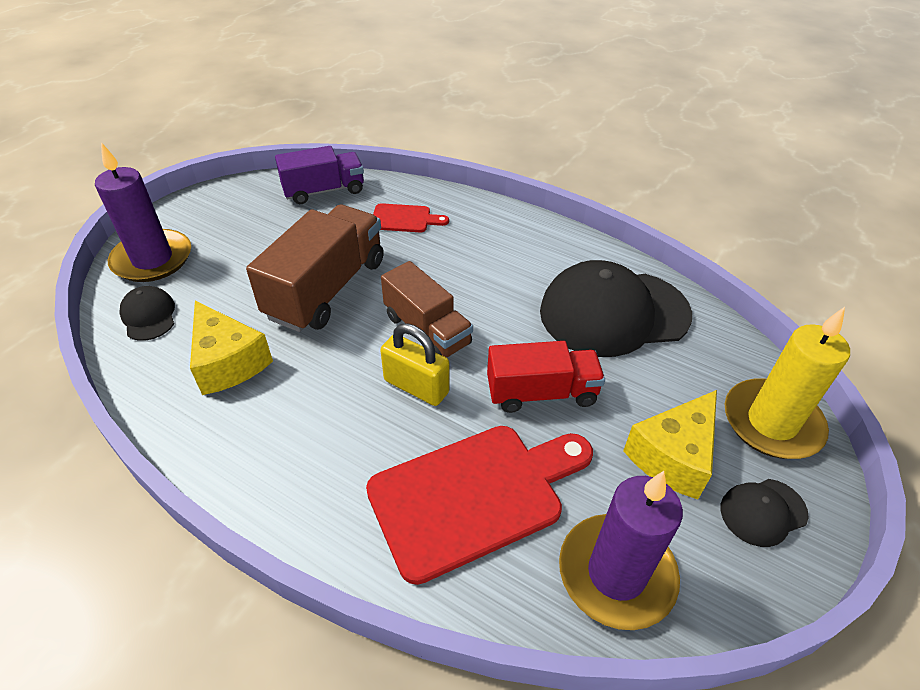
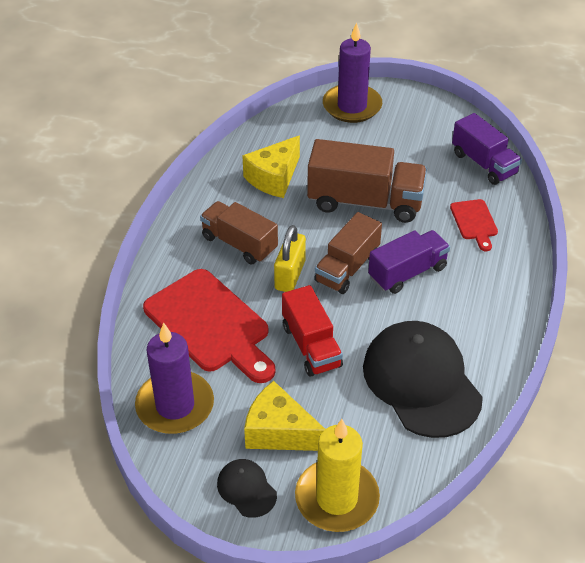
camera: 75 degrees right, 0 degrees up
black cap [119,286,175,341] -> none
none -> brown truck [200,201,278,264]
none -> purple truck [368,230,450,294]

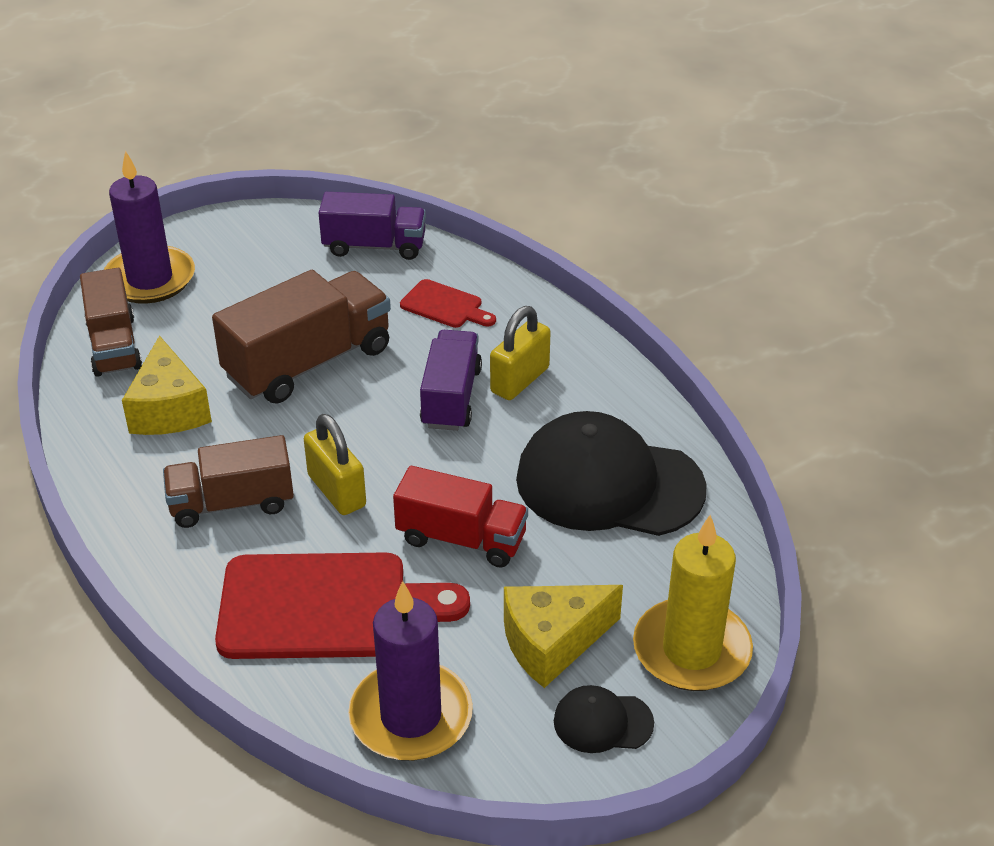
camera: 50 degrees left, 5 degrees down
brown truck [314,212,382,294] -> brown truck moved to [80,268,142,377]
none -> yellow padlock [490,306,551,400]

